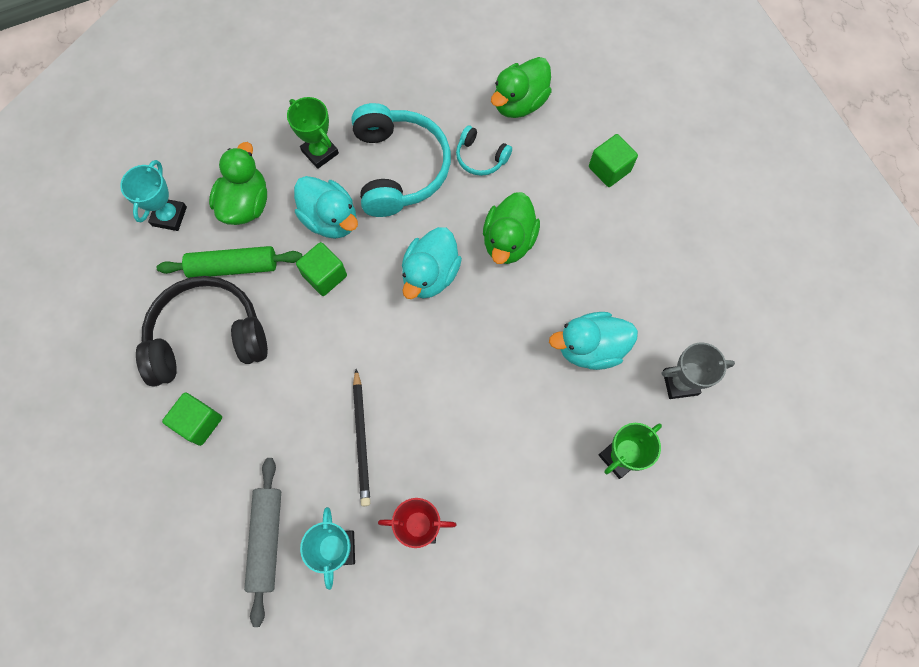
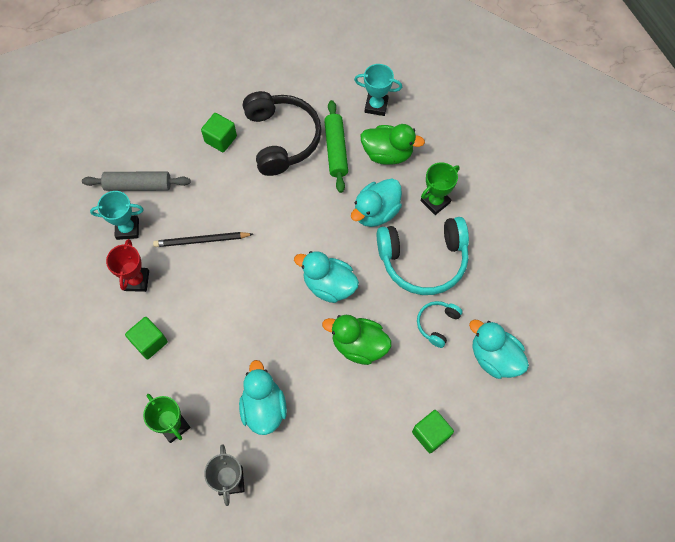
camera: 90 degrees right, 5 degrees down
green cube [296,242,347,296] -> green cube moved to [125,317,168,359]
green duck [491,57,552,118] -> turquoise duck [469,320,529,379]

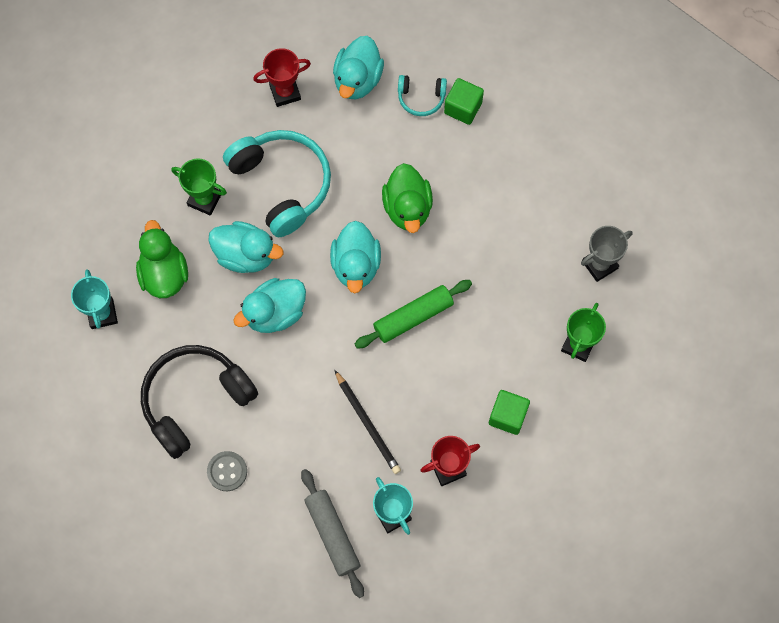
camera: 115 degrees left, 5 degrees up
green cube [201,113,237,152] -> grey button [207,451,247,491]
turquoise duck [239,360,287,435] -> turquoise duck moved to [233,278,306,333]
green rolling pin [324,100,348,193] -> green rolling pin moved to [354,280,472,348]
turquoise headphones [417,301,462,348] -> turquoise headphones moved to [398,75,447,116]
none -> red trophy [253,48,311,107]

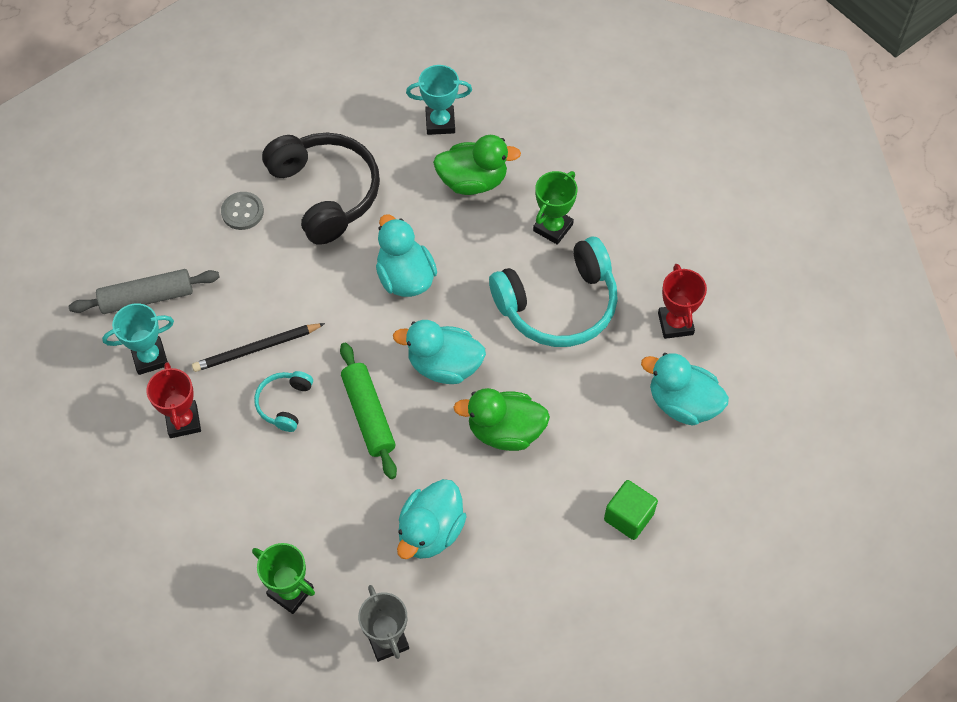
camera: 100 degrees right, 10 degrees down
turquoise duck [208,221,284,273] -> turquoise duck moved to [397,479,467,559]
turquoise headphones [398,75,447,116] -> turquoise headphones moved to [254,371,313,432]
green cube [489,390,530,435] -> none

